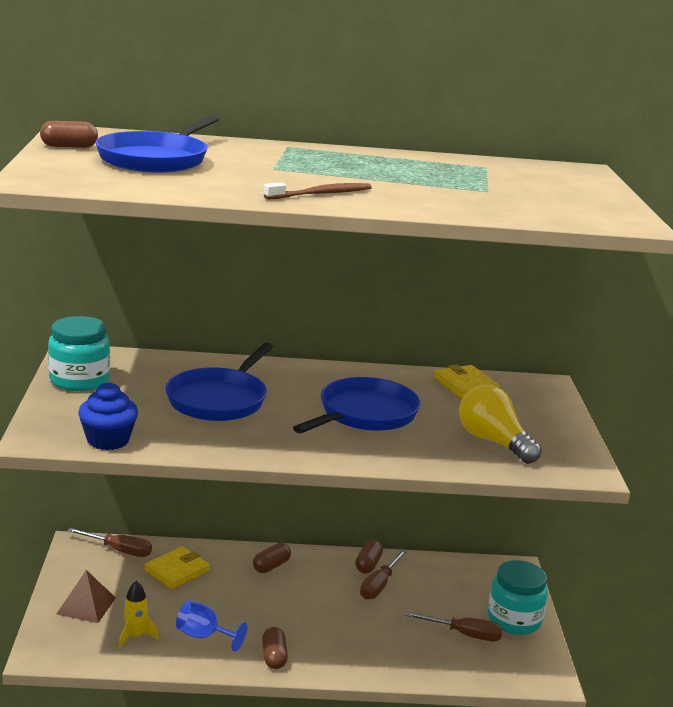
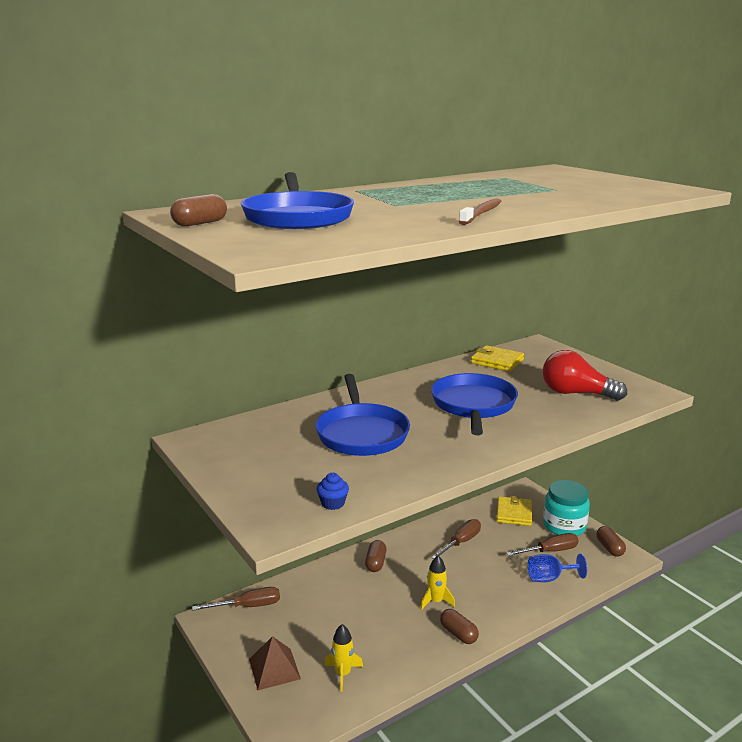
camera: 30 degrees left, 0 degrees up
turquoise jar [48,316,110,391] -> none
blue cupcake [78,382,138,450] -> blue cupcake [317,473,349,510], size x0.55
yellow wallet [144,547,210,589] -> yellow wallet moved to [496,496,532,526]
blue goblet [176,600,247,652] -> blue goblet moved to [528,554,587,582]
brown capsule [355,540,383,573] -> brown capsule moved to [596,526,626,557]
brown screwdriver [360,550,407,600] -> brown screwdriver turned 135 degrees counterclockwise [431,519,481,559]
yellow light bulb [459,385,541,464] -> red light bulb [543,350,627,401]
none -> yellow rocket [420,556,455,610]

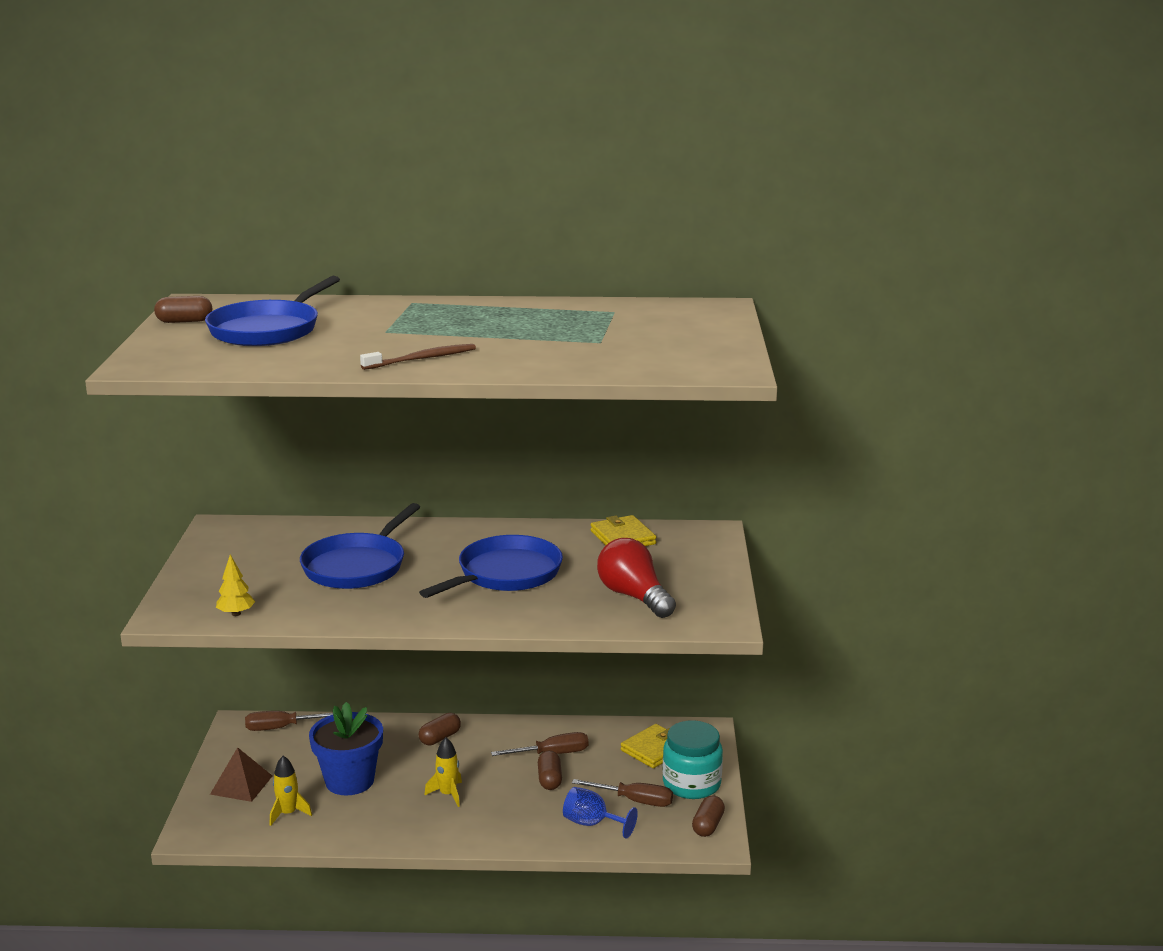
camera: 35 degrees right, 0 degrees up
brown screwdriver [192,587,280,611] -> brown screwdriver turned 150 degrees clockwise [245,711,333,731]
blue cupcake [317,473,349,510] -> yellow tree [216,554,255,616]
brown capsule [440,609,479,644] -> brown capsule moved to [538,751,562,790]
none -> blue flower pot [309,702,383,795]

